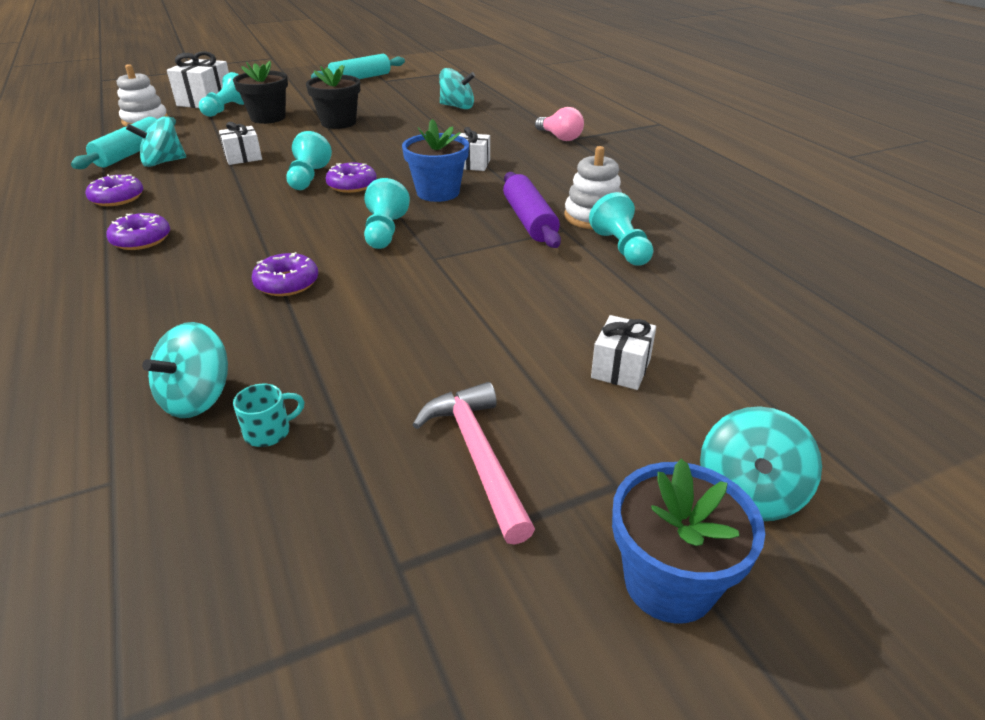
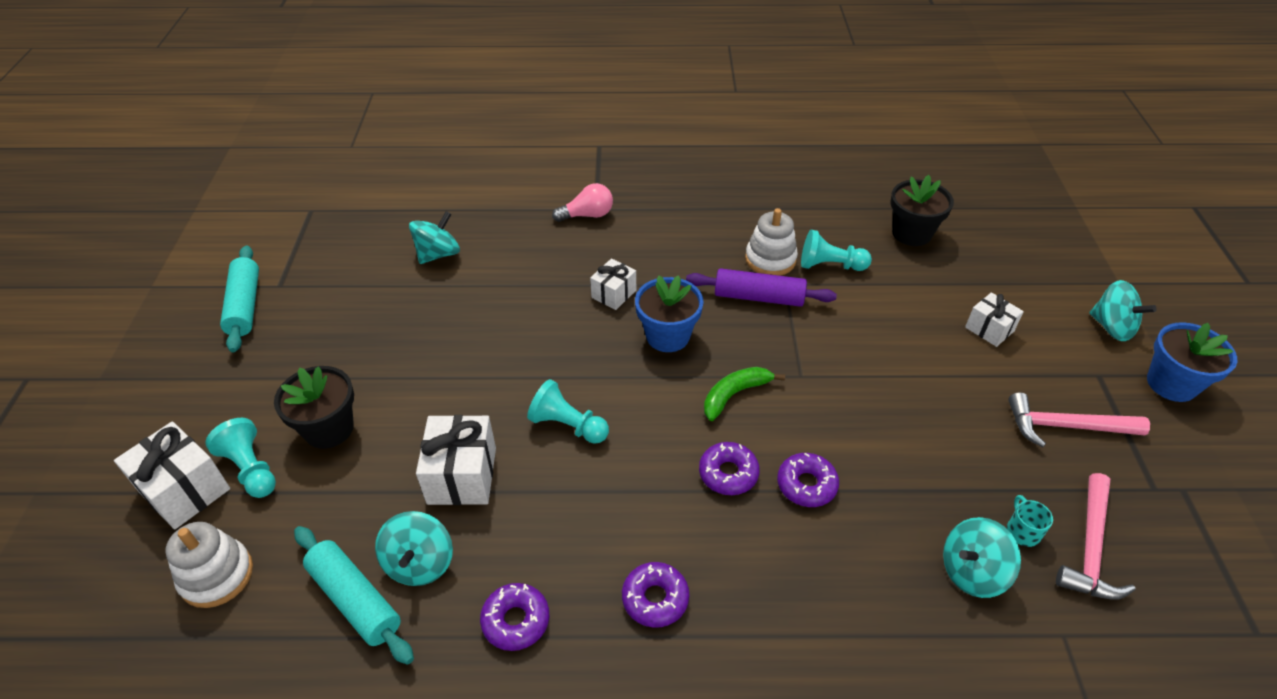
camera: 65 degrees left, 10 degrees up
turquoise spinning top [142,322,228,418] -> turquoise spinning top turned 105 degrees clockwise [943,517,1021,598]
white gift [219,122,262,165] -> white gift [416,415,496,505], size x1.62
black flower pot [306,65,360,129] -> black flower pot moved to [890,175,954,246]
purple donut [326,163,377,193] -> purple donut moved to [699,442,760,495]
turquoise pawn [364,178,410,249] -> green banana [704,367,785,421]
none -> pink hammer [1056,473,1135,600]

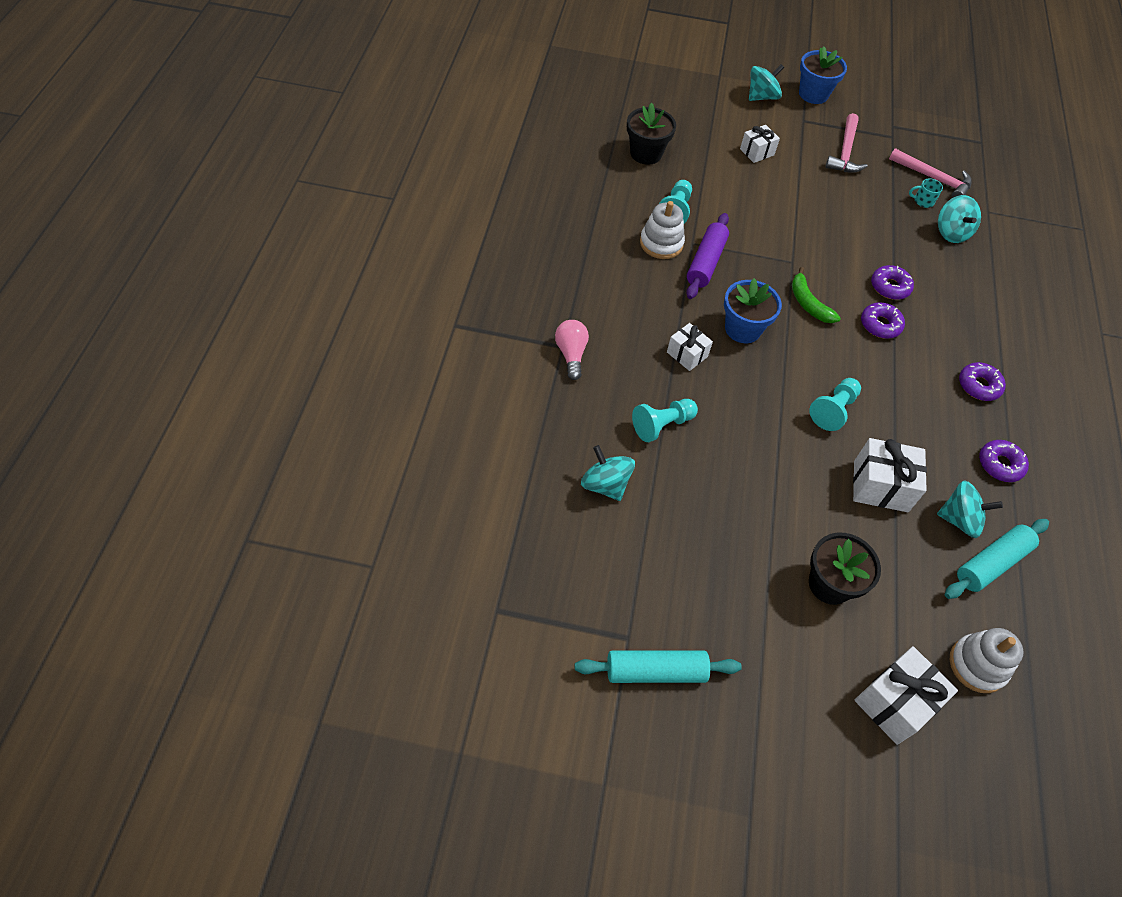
camera: 85 degrees left, 10 degrees up
turquoise pawn [205,418,276,498] -> turquoise pawn moved to [632,399,698,442]

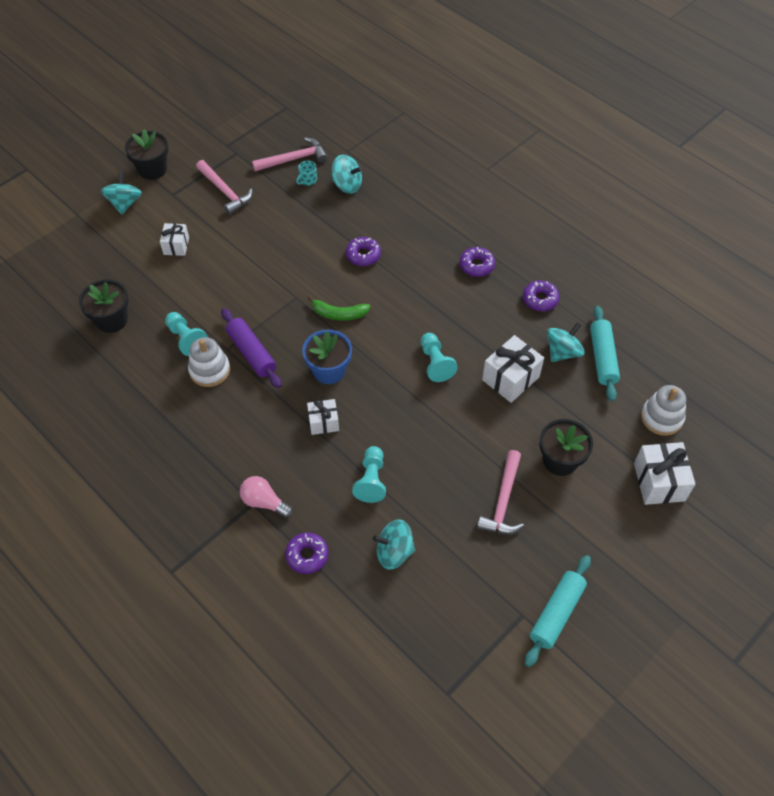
camera: 50 degrees left, 0 degrees up
blue flower pot [799,47,847,104] -> black flower pot [125,129,169,180]
purple donut [861,302,905,339] -> purple donut moved to [285,533,328,574]
none -> pink hammer [477,450,524,534]

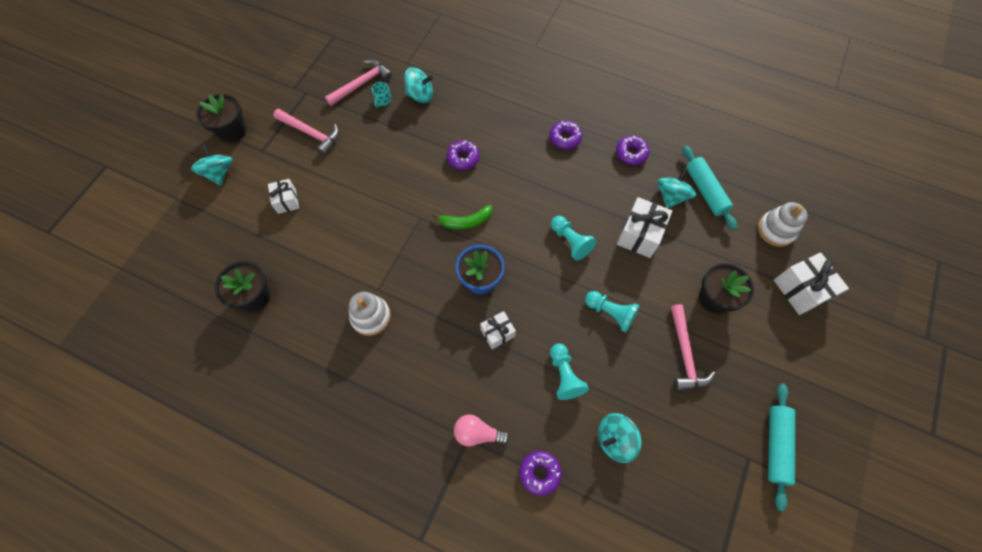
camera: 20 degrees left, 10 degrees up
turquoise pawn [165,312,208,356] -> turquoise pawn moved to [585,291,640,333]
purple rolling pin [221,308,282,388] -> none

